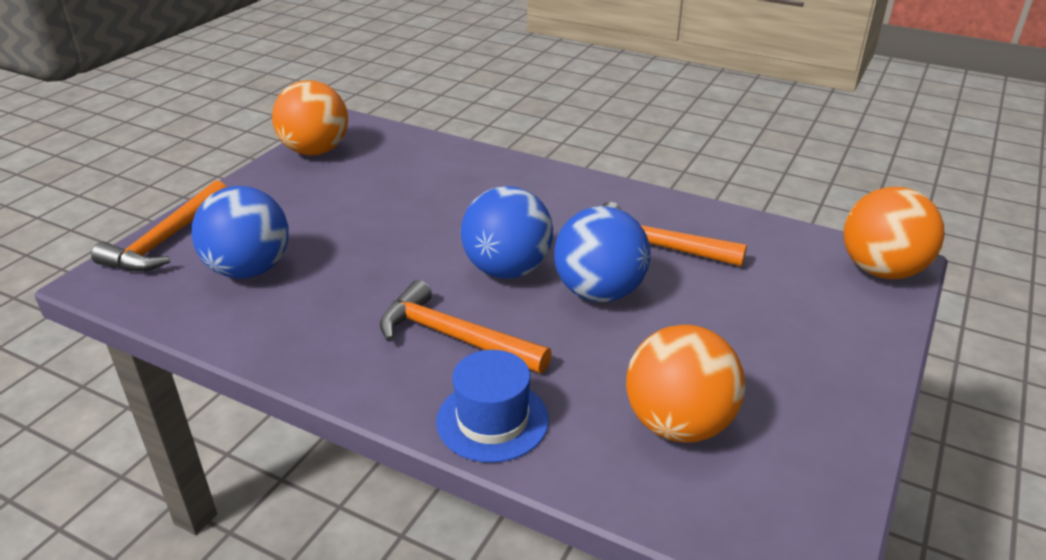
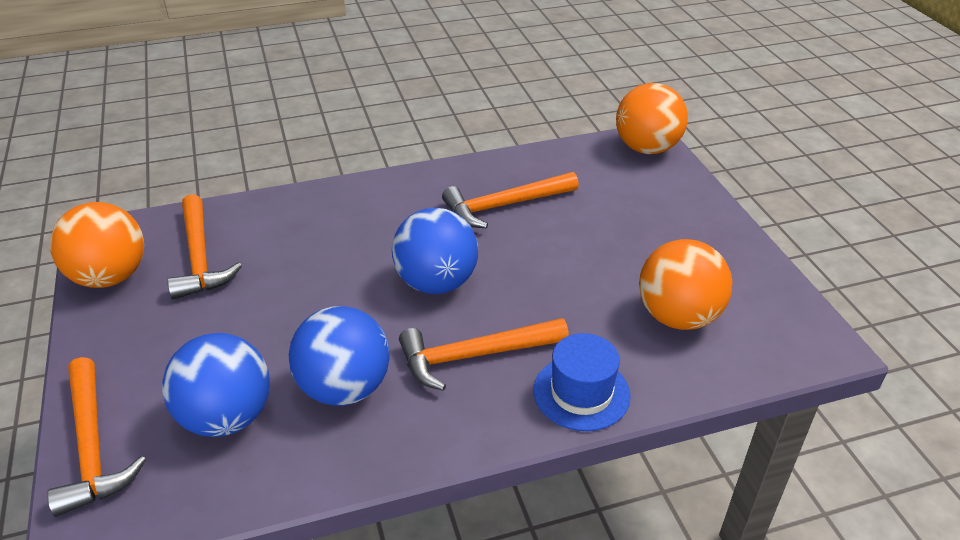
camera: 45 degrees left, 5 degrees up
blue ball [554,206,651,302] -> blue ball moved to [289,306,390,406]
none -> orange hammer [167,194,242,300]

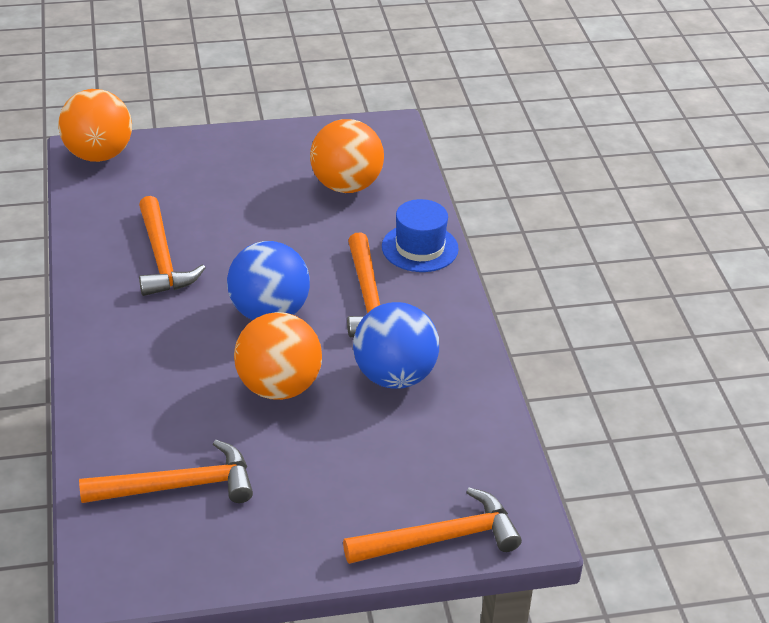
camera: 85 degrees left, 0 degrees up
orange ball [50,202,144,288] -> orange ball moved to [234,312,322,400]
blue ball [162,333,270,437] -> none

